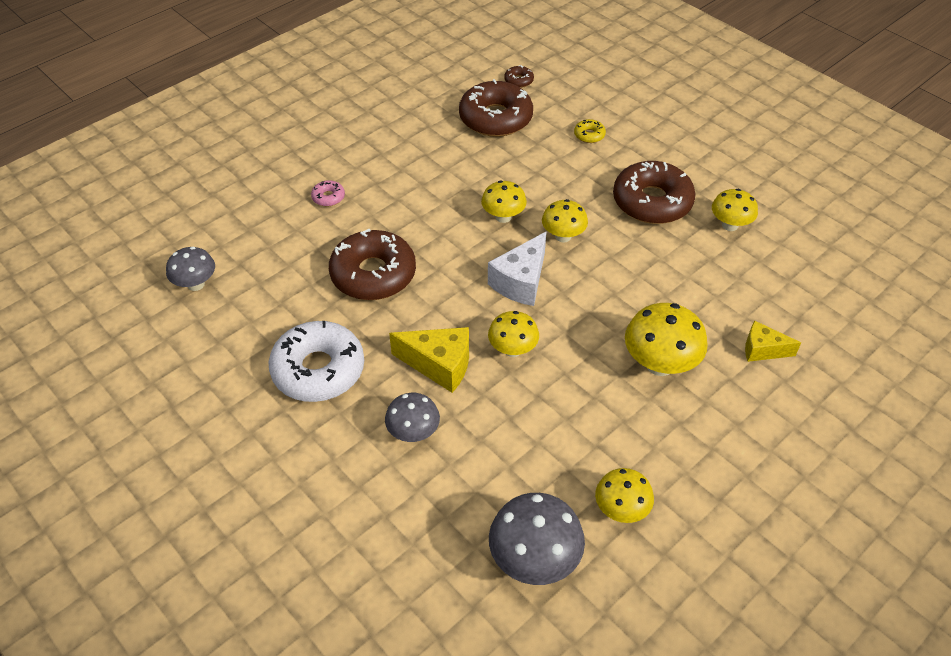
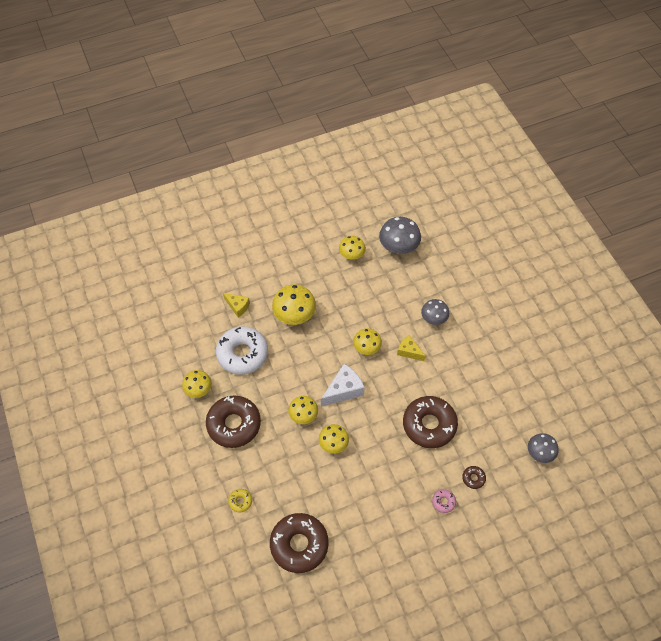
camera: 160 degrees left, 10 degrees up
white donut [269,321,364,402] -> white donut moved to [216,326,268,375]
yellow cheese [389,327,469,393] -> yellow cheese [397,335,426,361], size x0.64
brown donut [504,65,534,88] -> brown donut moved to [462,466,486,489]

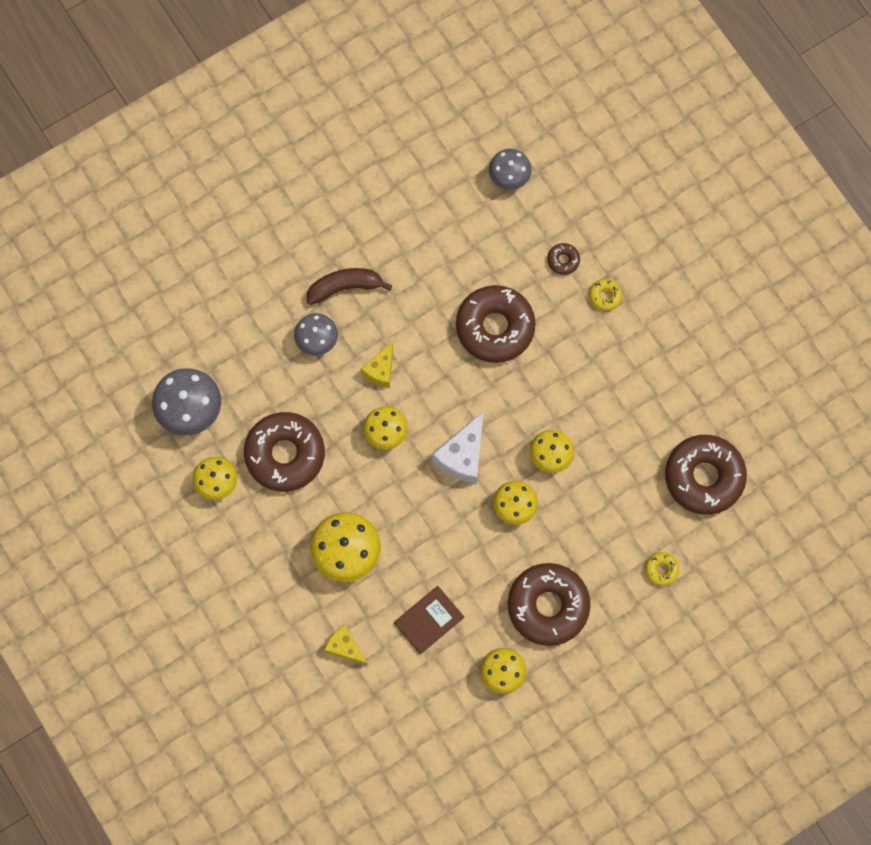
camera: 100 degrees left, 15 degrees up
white donut [216,326,268,375] -> brown book [394,586,464,655]
yellow cheese [223,293,250,318] -> yellow cheese turned 75 degrees counterclockwise [324,625,367,665]
white cheese [321,364,365,407] -> white cheese turned 105 degrees counterclockwise [432,411,484,484]
pink donut [432,489,456,513] -> yellow donut [589,279,622,311]
none -> brown donut [244,412,325,492]
none -> brown banana [307,268,392,305]

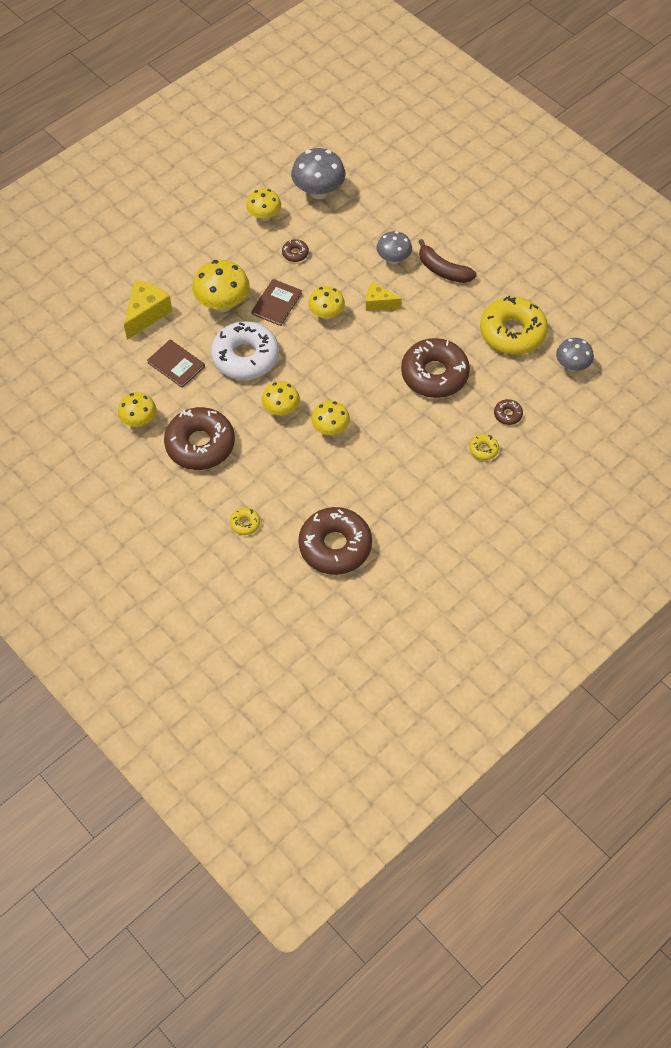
camera: 80 degrees right, 15 degrees down
brown donut [244,412,325,492] -> brown donut [282,239,309,262], size x0.42
brown banana [307,268,392,305] -> brown banana turned 150 degrees clockwise [418,239,477,283]
yellow cheese [324,625,367,665] -> yellow cheese [124,280,172,340], size x1.57
white cheese [432,411,484,484] -> none
none -> white donut [211,321,279,380]
none -> brown book [251,279,302,326]
none -> yellow donut [480,296,548,355]

